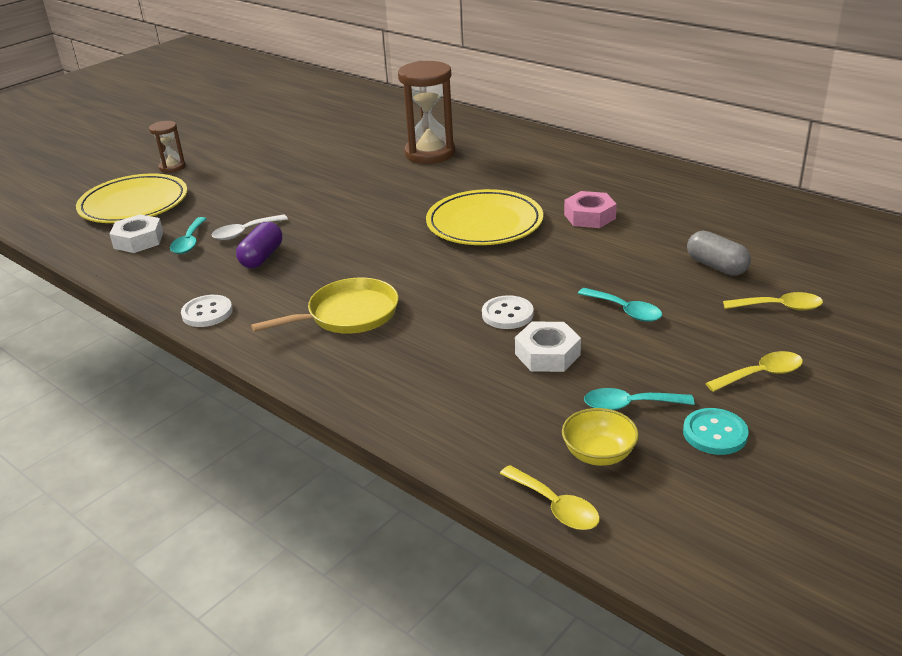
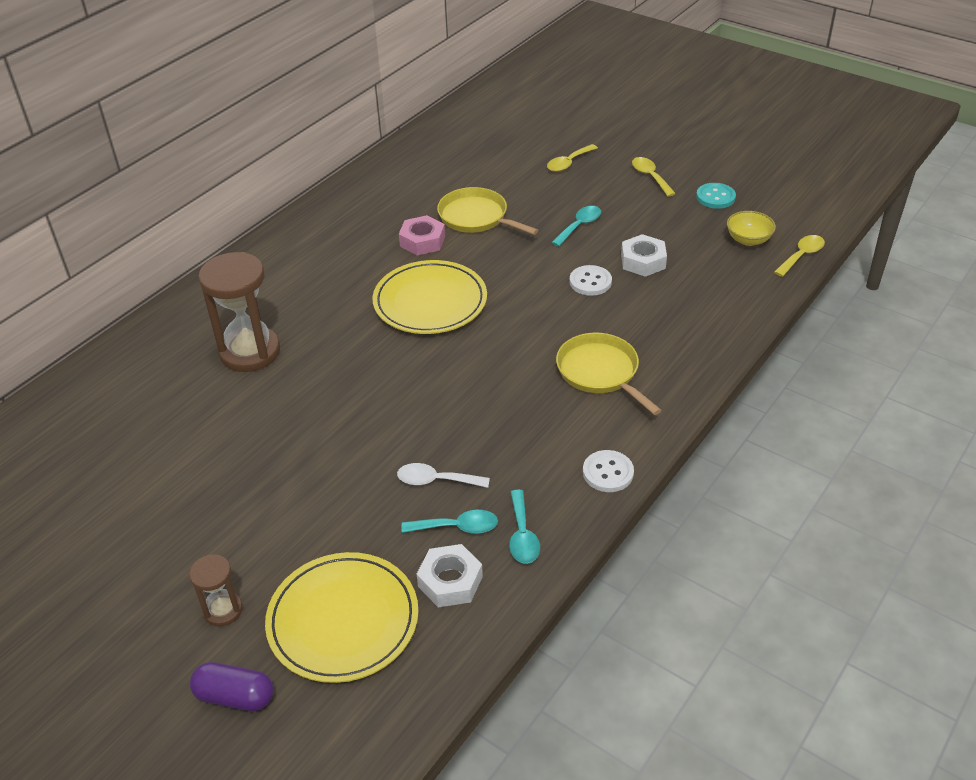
camera: 95 degrees left, 10 degrees up
white spoon [212,214,288,240] -> white spoon turned 135 degrees clockwise [397,463,490,488]
purple capsule [236,222,282,268] -> purple capsule moved to [190,662,274,711]
turquoise spoon [584,388,694,410] -> turquoise spoon moved to [509,490,540,564]
grey capsule [687,231,751,276] -> none
yellow spoon [723,292,823,311] -> yellow spoon turned 135 degrees counterclockwise [547,144,598,172]
none -> yellow pan [437,187,538,235]

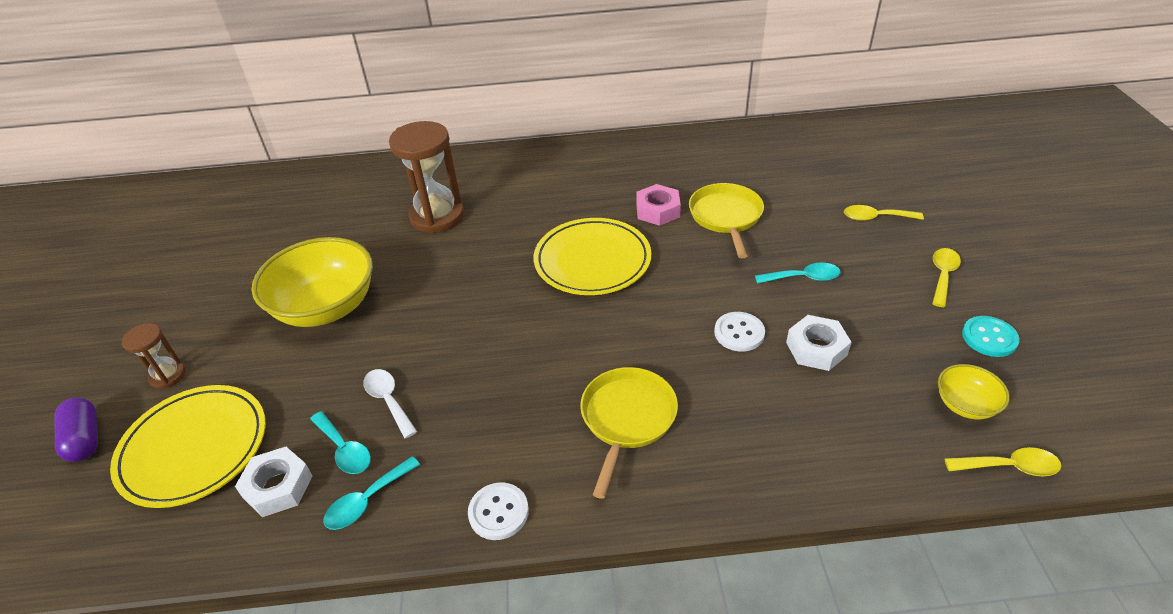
camera: 50 degrees right, 0 degrees up
none -> yellow bowl [252,237,373,327]

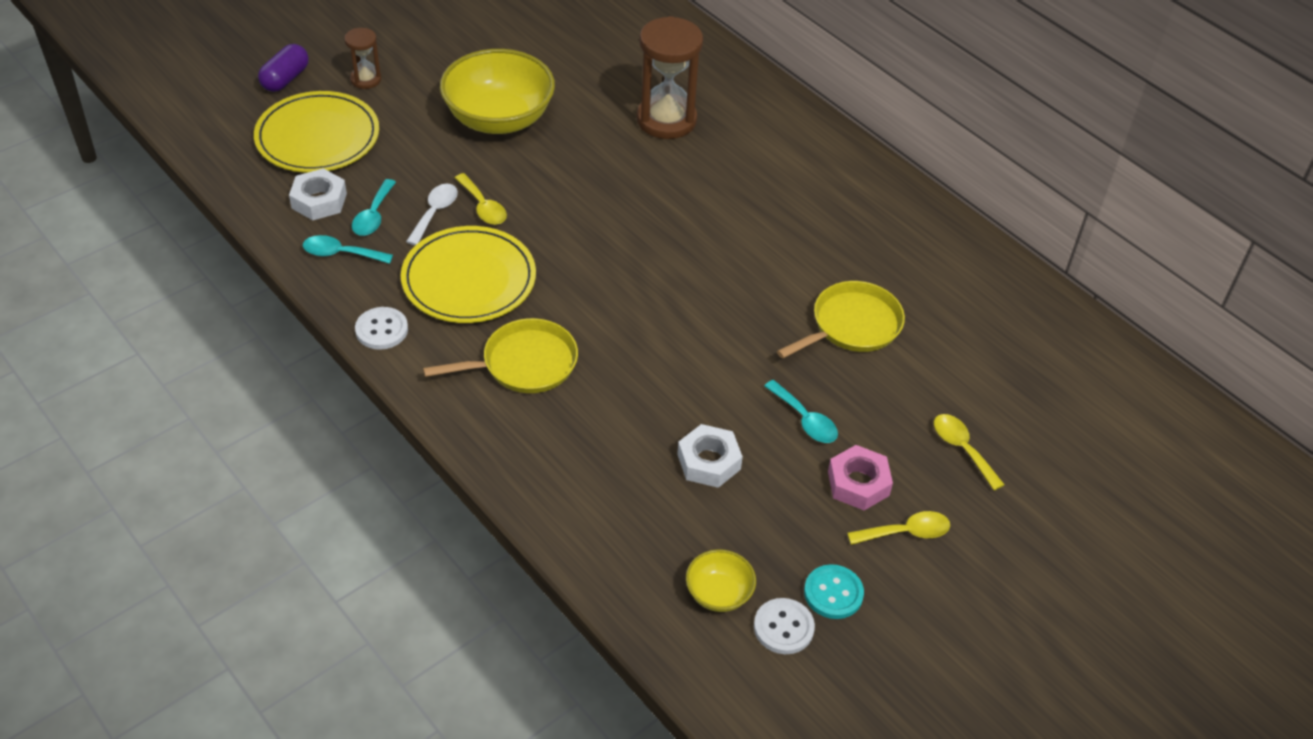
camera: 50 degrees right, 5 degrees up
yellow plate [534,218,651,295] -> yellow plate moved to [401,226,536,323]
pink nut [636,184,681,226] -> pink nut moved to [828,445,893,510]
white button [714,312,765,351] -> white button moved to [754,598,815,654]
yellow spoon [945,447,1062,476] -> yellow spoon moved to [455,173,507,225]

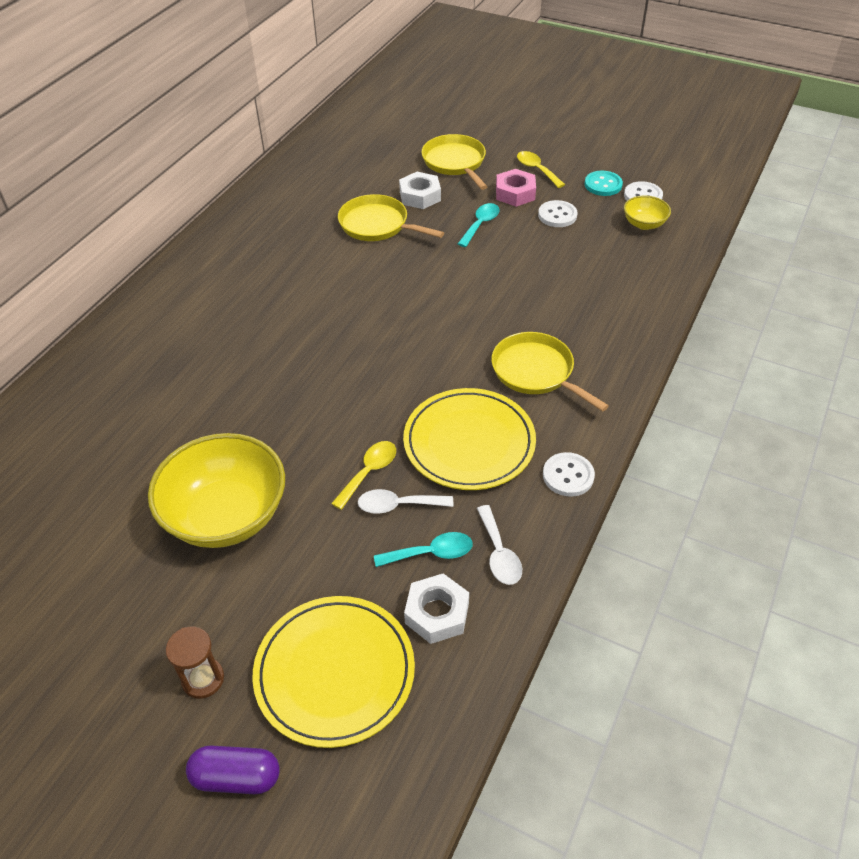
camera: 110 degrees left, 0 degrees up
turquoise spoon [303,235,393,264] -> white spoon [477,505,522,585]
brown hourglass [636,16,703,139] -> none
white nut [677,424,743,488] -> white nut moved to [399,172,441,209]
yellow spoon [934,414,1005,491] -> yellow pan [421,134,487,190]
none -> white button [538,200,577,227]

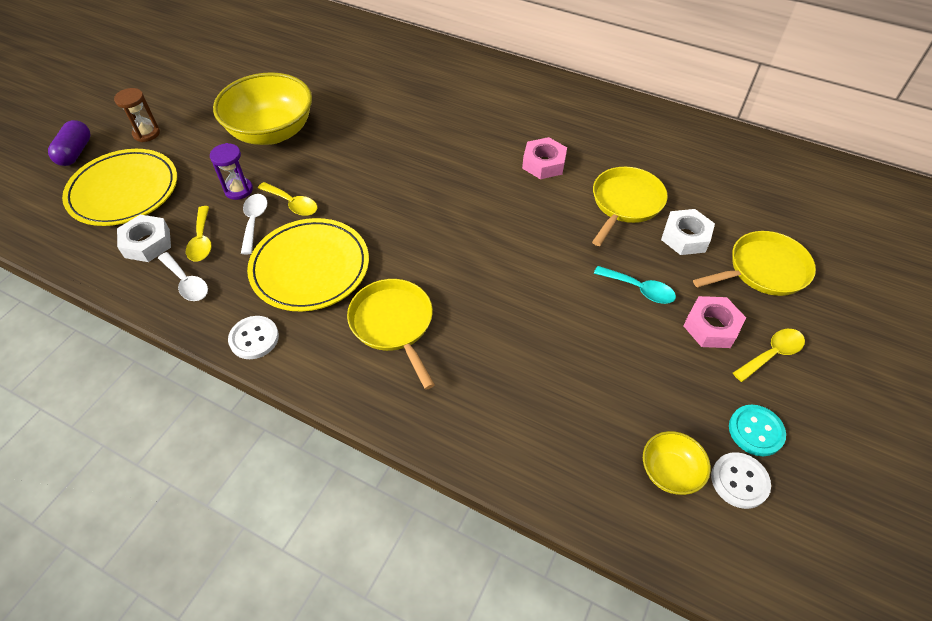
camera: 90 degrees right, 5 degrees up
turquoise spoon [374,532,473,567] -> yellow spoon [186,206,212,262]
white spoon [477,505,522,585] -> white spoon turned 120 degrees counterclockwise [158,252,208,301]
yellow pan [491,332,609,412] -> yellow pan turned 75 degrees counterclockwise [347,279,435,390]
white button [538,200,577,227] -> none
none -> purple hourglass [210,143,253,200]
none -> pink nut [522,137,567,179]

